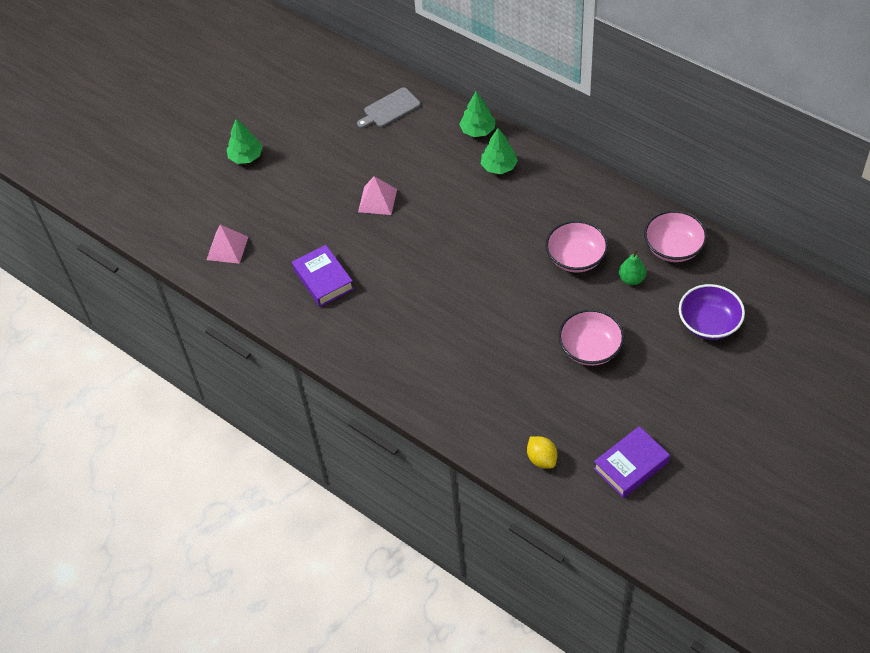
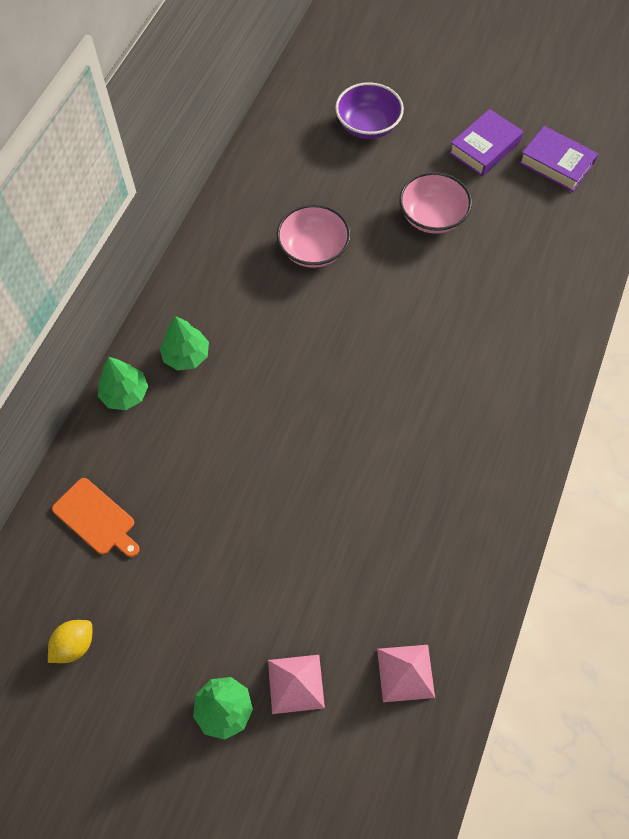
camera: 110 degrees left, 10 degrees up
purple book [292,245,354,307] -> purple book moved to [449,109,523,176]
grey cutting board [357,87,420,128] -> orange cutting board [52,478,140,557]
pink pyramid [358,176,397,215] -> pink pyramid moved to [268,655,325,714]
yellow lemon [527,436,557,469] -> yellow lemon moved to [48,620,92,663]
green pear [619,249,646,285] -> none
pink bowl [644,210,707,262] -> none

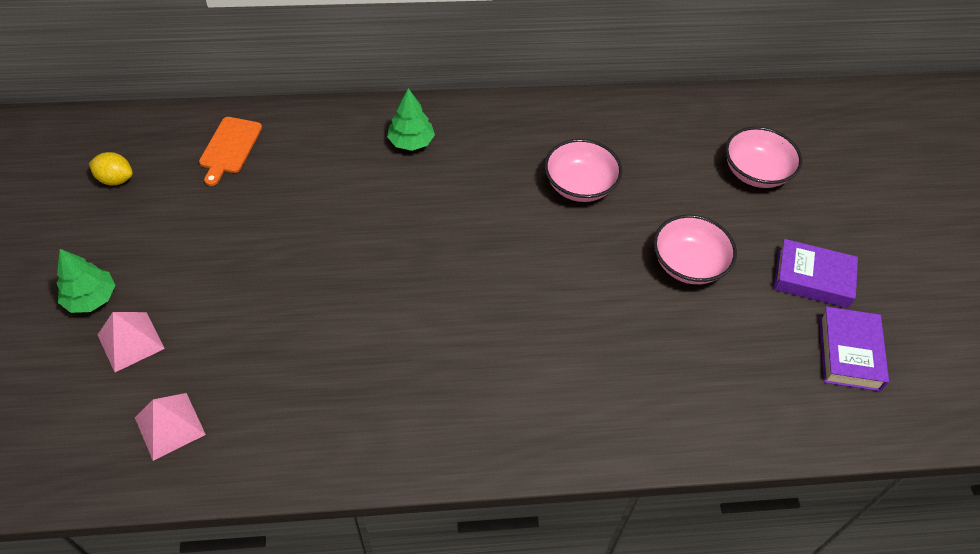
camera: 60 degrees right, 10 degrees down
green tree [98,357,148,410] -> none
purple bowl [335,82,404,139] -> pink bowl [725,127,802,188]

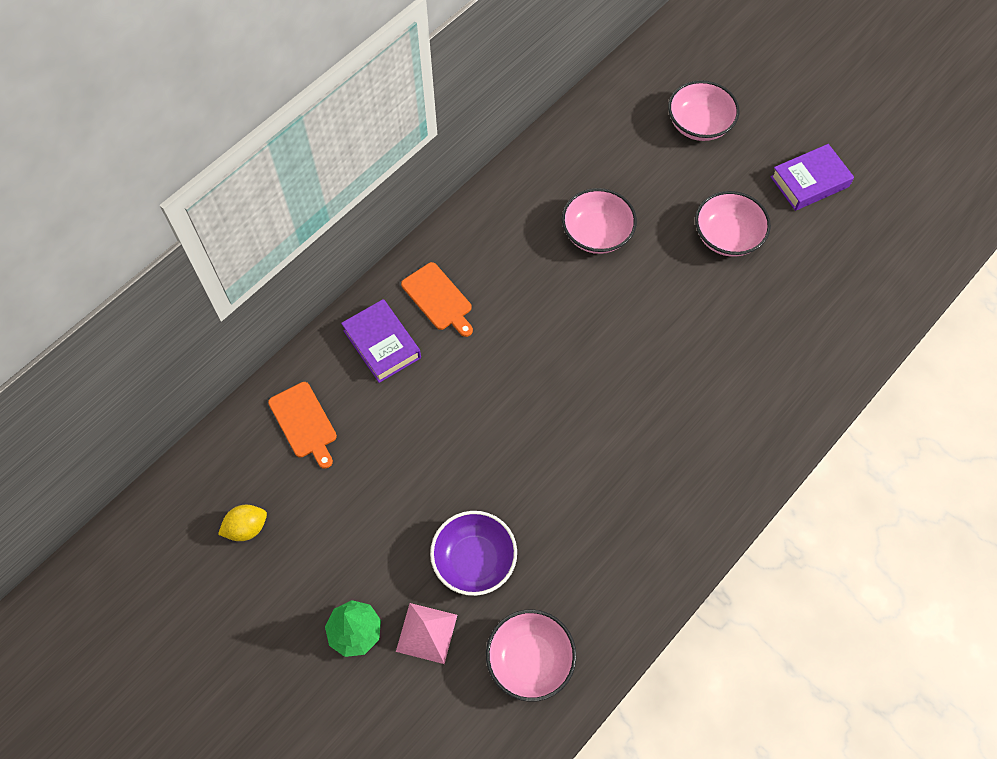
camera: 40 degrees left, 10 degrees up
pink pyramid [135,393,206,461] -> pink bowl [486,609,576,702]
green tree [387,88,435,151] -> orange cutting board [401,262,473,337]
purple book [819,306,889,391] -> purple book moved to [341,299,421,383]
none -> purple bowl [430,511,517,596]

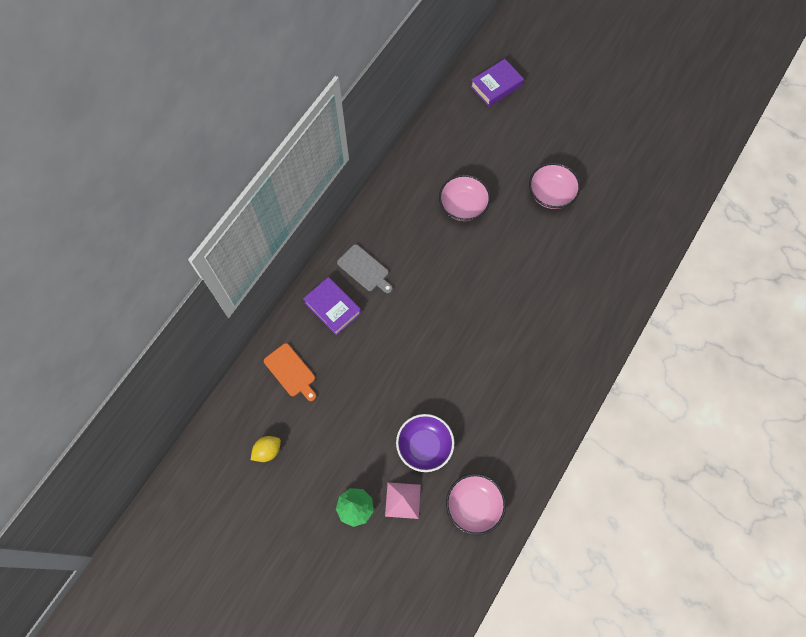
camera: 10 degrees left, 5 degrees up
orange cutting board [401,262,473,337] -> grey cutting board [337,244,393,293]
pink bowl [668,80,739,141] -> none
purple book [770,144,854,211] -> purple book moved to [470,59,524,107]

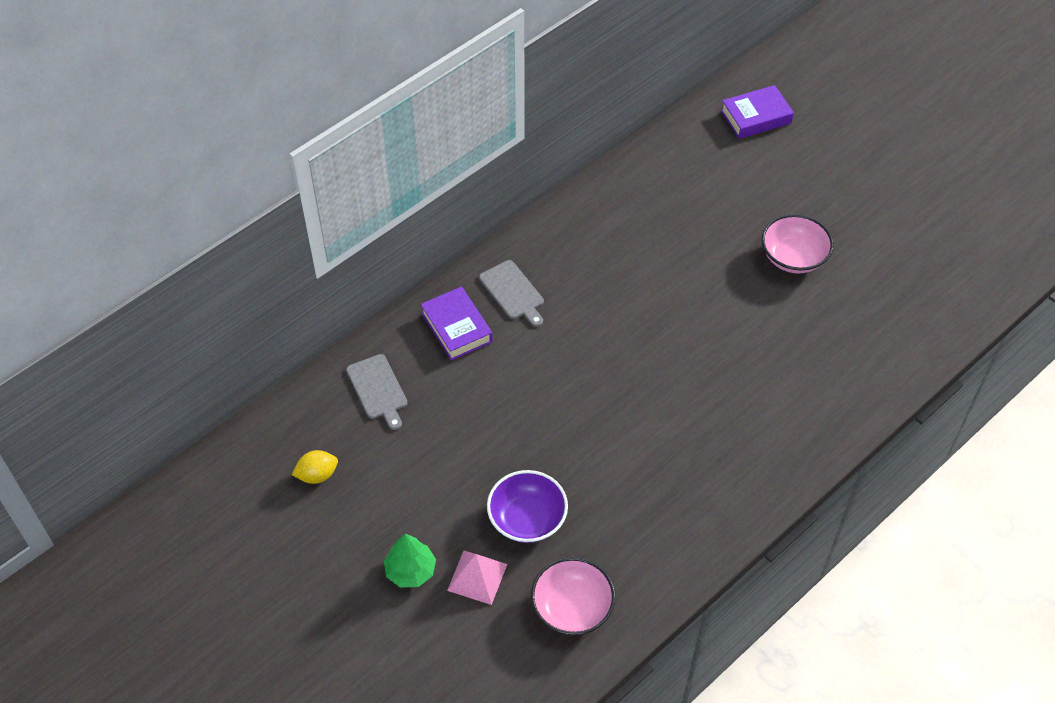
camera: 15 degrees right, 15 degrees down
orange cutting board [264,343,316,401] -> grey cutting board [346,354,407,430]
pink bowl [439,175,491,221] -> none

